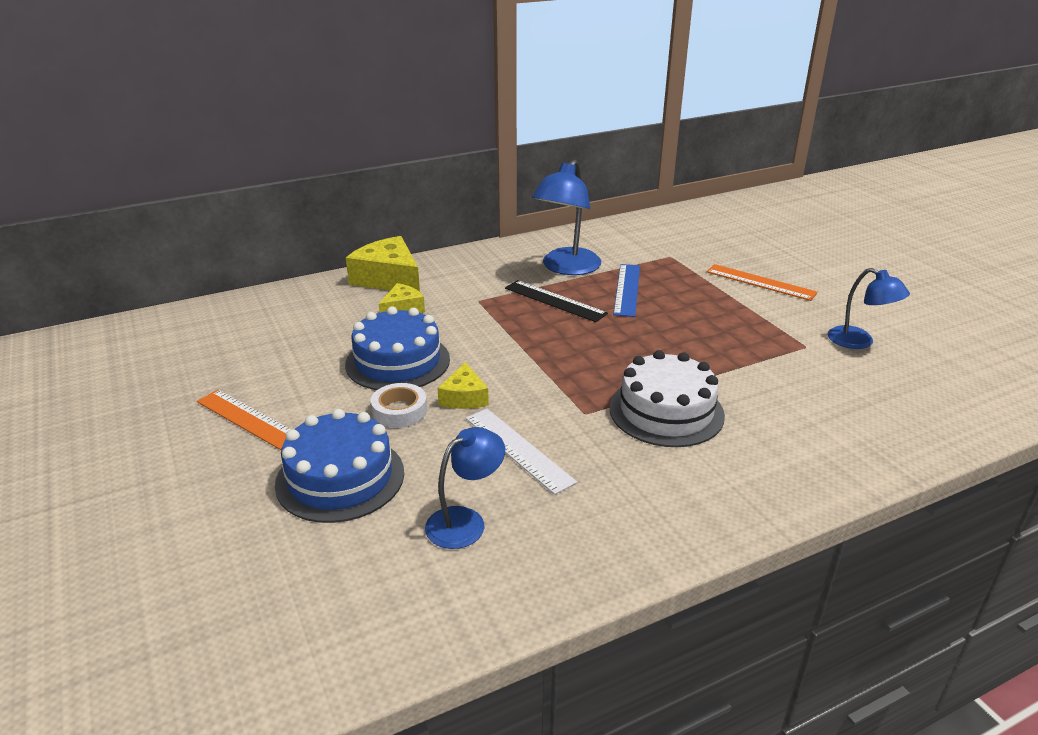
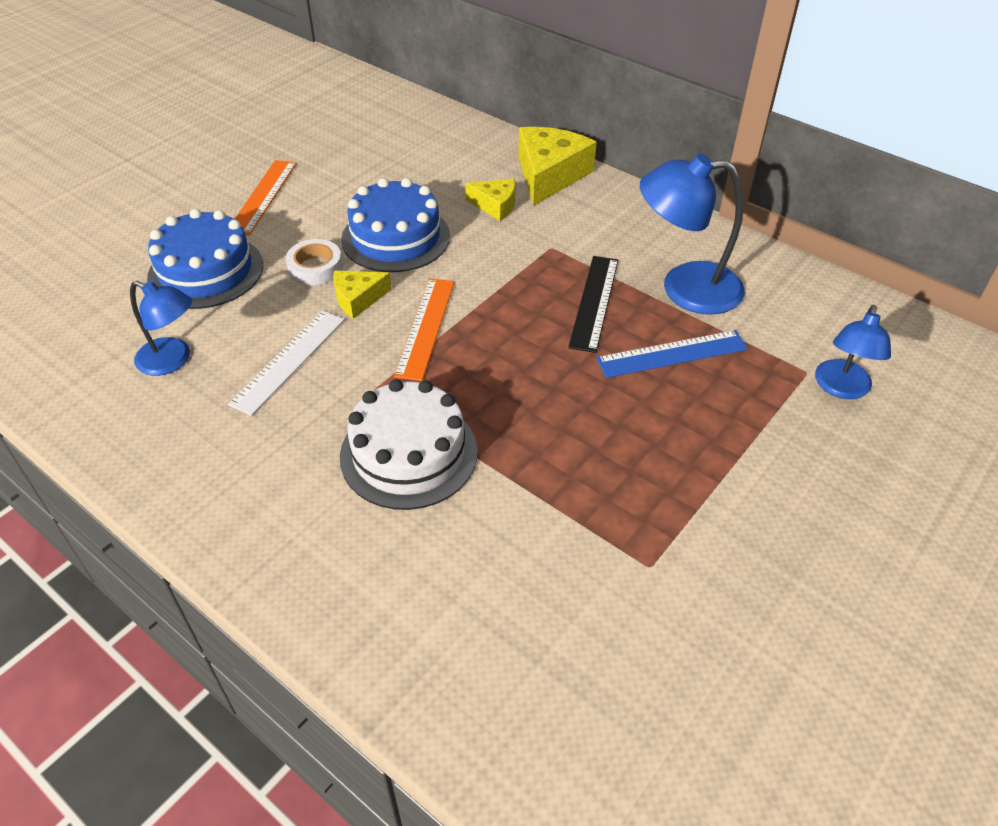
camera: 65 degrees right, 15 degrees up
orange ruler [707,264,818,301] -> orange ruler moved to [394,278,455,381]
blue lamp [828,268,910,349] -> blue lamp moved to [815,305,891,399]

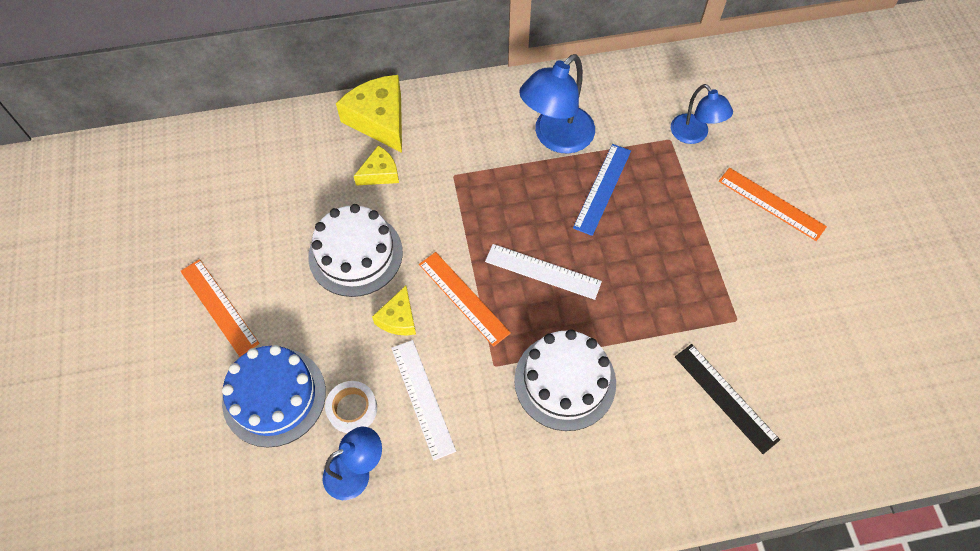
camera: 50 degrees left, 15 degrees up
white tape [286,239,343,286] -> white tape moved to [325,381,377,433]
blue cake [341,178,450,272] -> white cake [308,204,403,297]
black ruler [568,256,618,353] -> black ruler moved to [675,344,780,454]
none -> white ruler [485,244,602,300]
none -> orange ruler [719,168,827,241]

